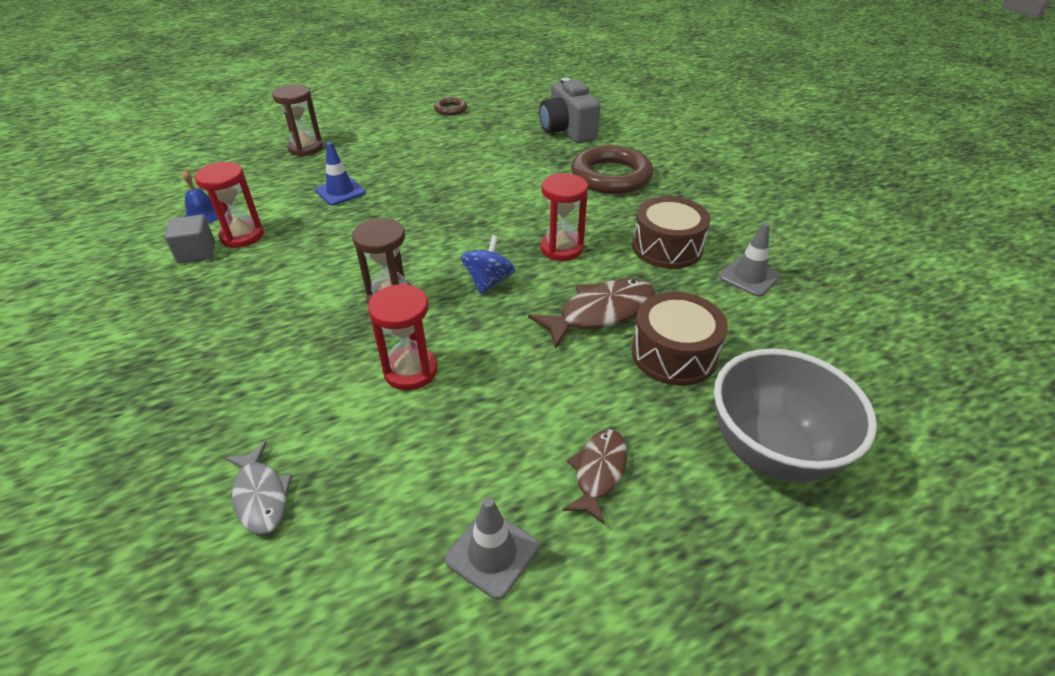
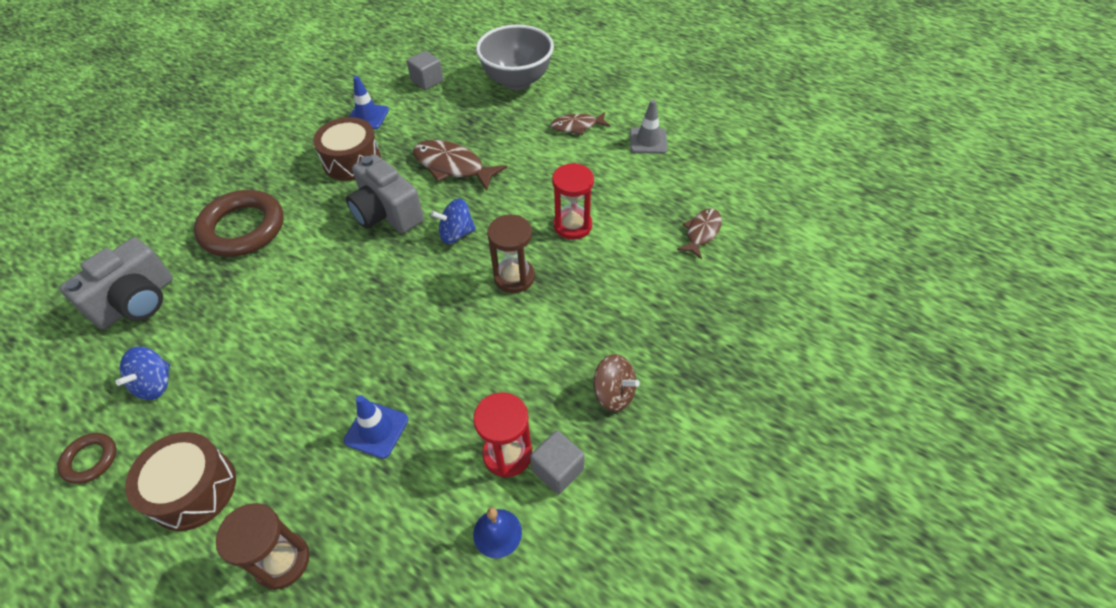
camera: 120 degrees left, 10 degrees up
grey fish [225,442,292,535] -> brown fish [677,208,722,260]
red hourglass [541,173,588,261] -> grey camera [346,154,424,233]
brown drum [631,292,728,386] -> brown drum moved to [125,432,236,531]
grey traffic cone [719,222,781,297] -> blue traffic cone [349,76,389,129]
none -> blue spinning top [115,346,170,400]
none -> grey cube [407,51,443,90]
none -> brown spinning top [593,354,640,412]

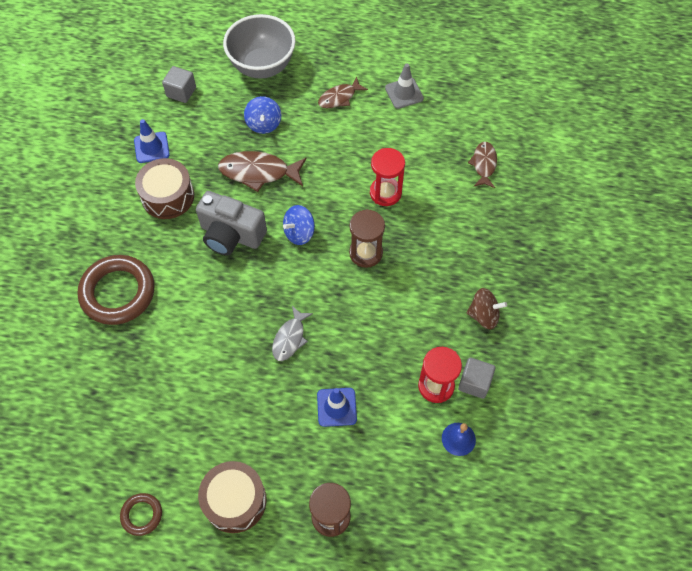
camera: 25 degrees left, 10 degrees up
grey camera [60,238,173,329] -> none
blue spinning top [115,346,170,400] -> blue spinning top moved to [244,96,281,134]
none -> grey fish [272,306,313,361]

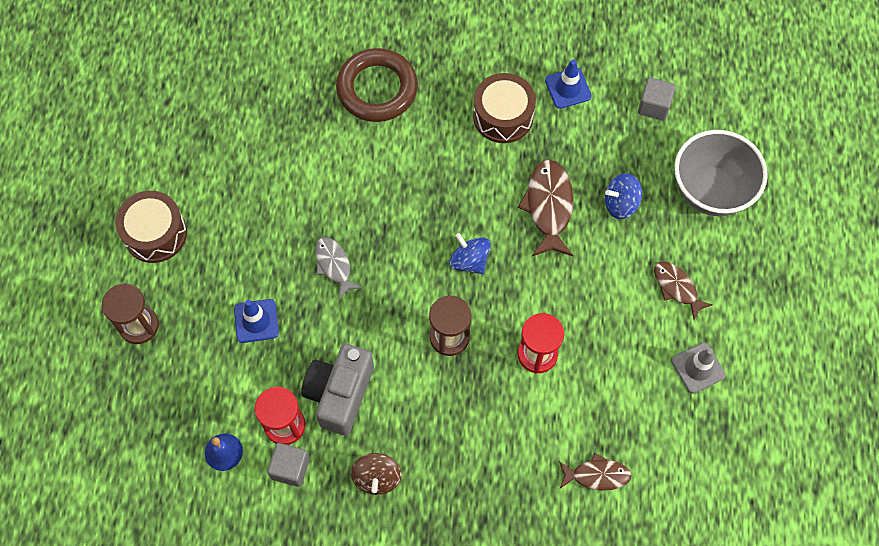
camera: 85 degrees right, 5 degrees up
brown ring [120,493,162,536] -> none
grey camera [196,191,267,255] -> grey camera moved to [301,344,374,435]
grey fish [272,306,313,361] -> grey fish turned 45 degrees clockwise [315,237,362,299]

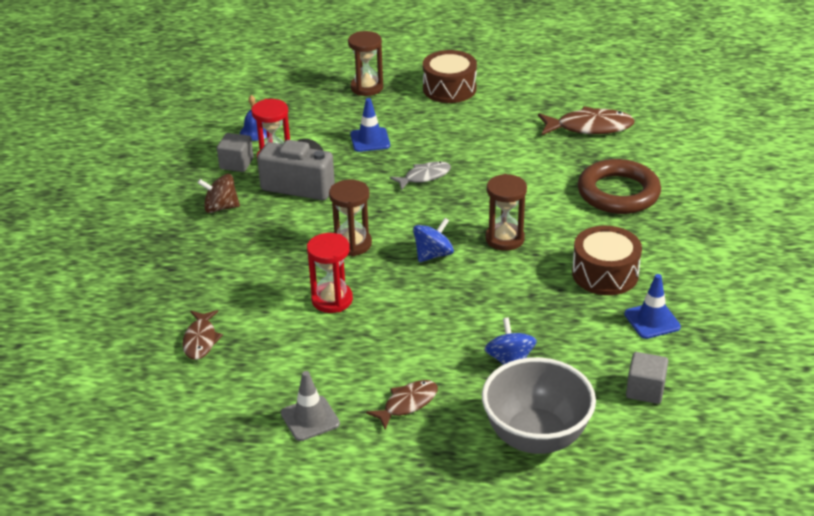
camera: 90 degrees right, 30 degrees down
brown fish [518,160,573,256] -> brown fish moved to [538,106,635,135]
none -> brown hourglass [485,174,527,251]

